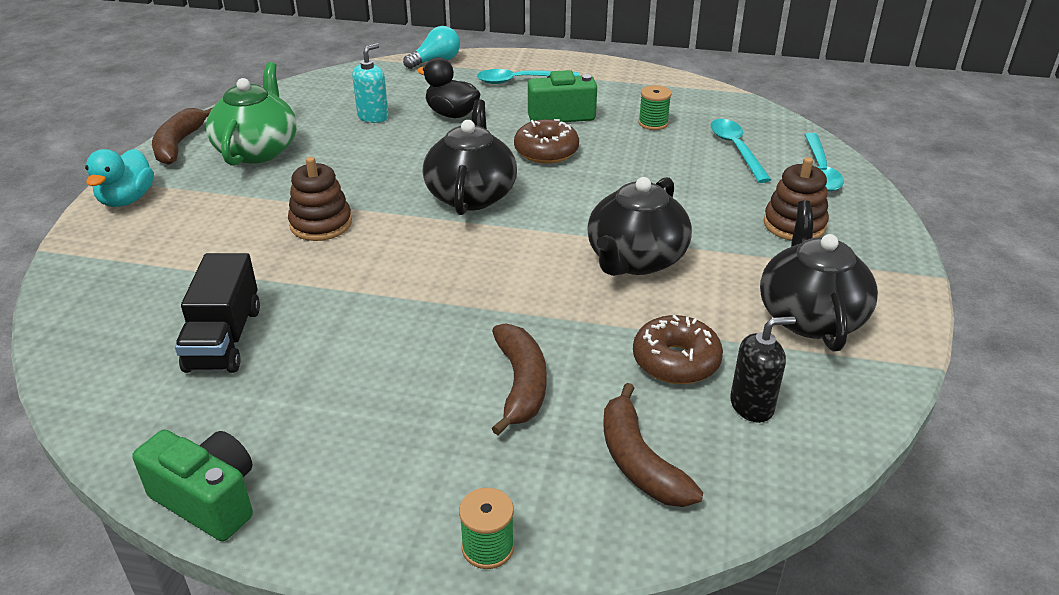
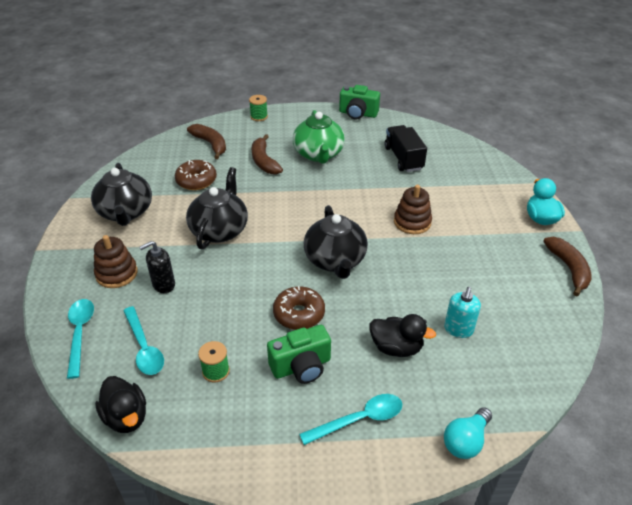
camera: 165 degrees right, 5 degrees up
green teapot [206,62,297,166] -> green teapot moved to [293,110,345,164]
black soap dispenser [730,316,796,423] -> black soap dispenser moved to [139,241,175,293]
none -> black duck [95,376,146,433]

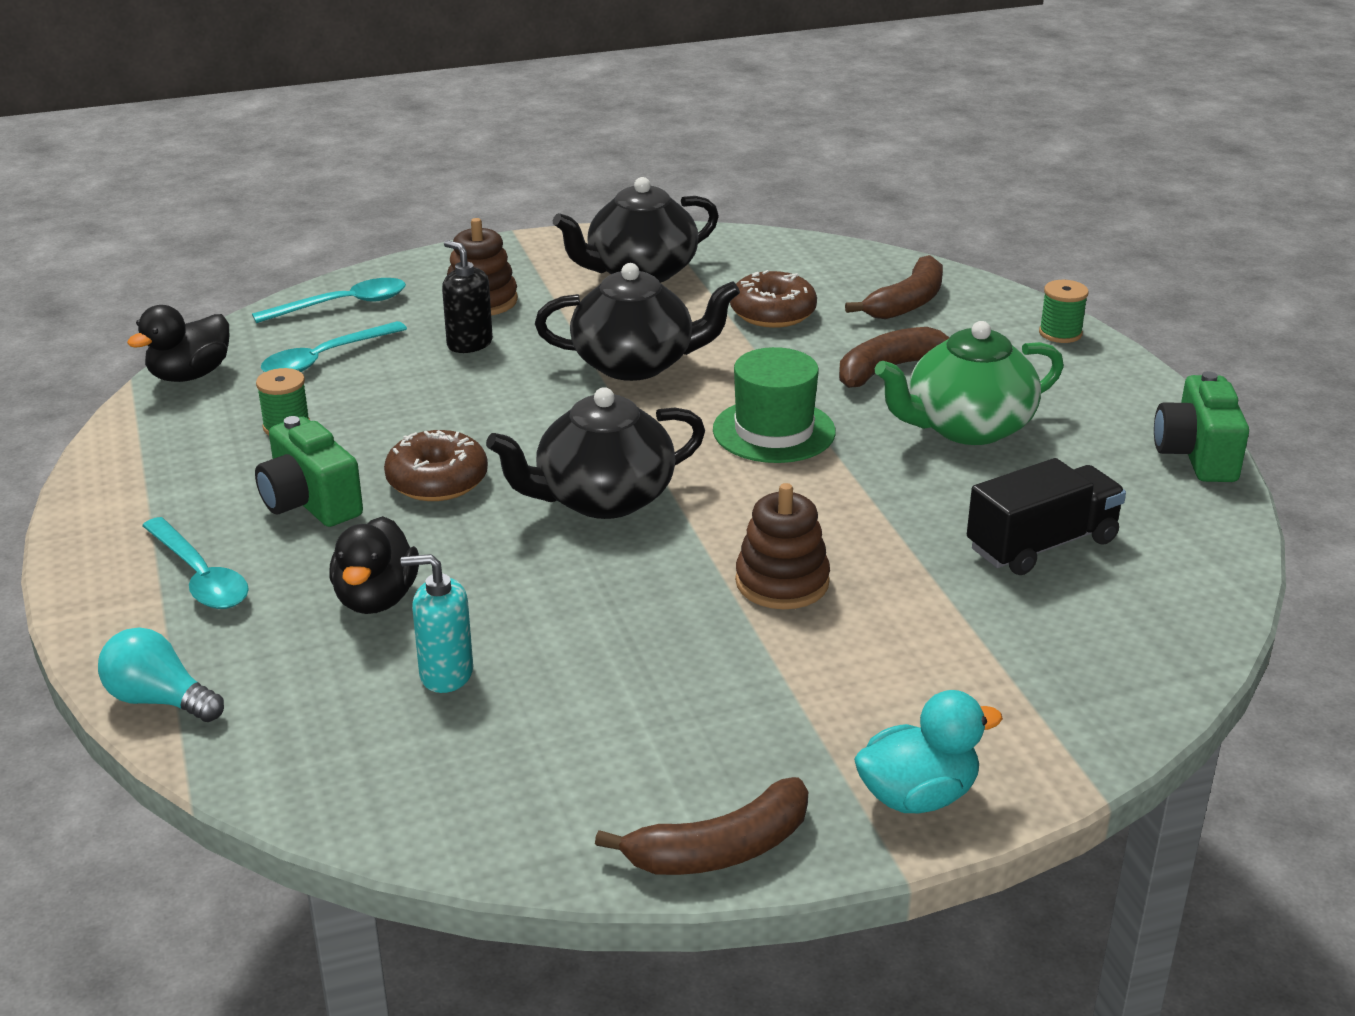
camera: 75 degrees right, 10 degrees down
none -> green hat [713,347,836,463]

